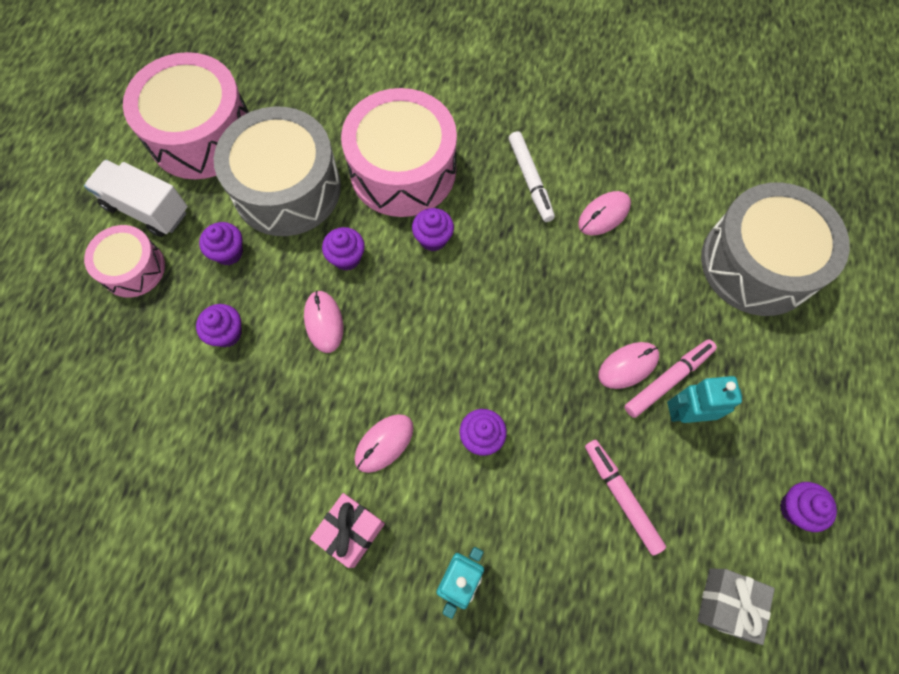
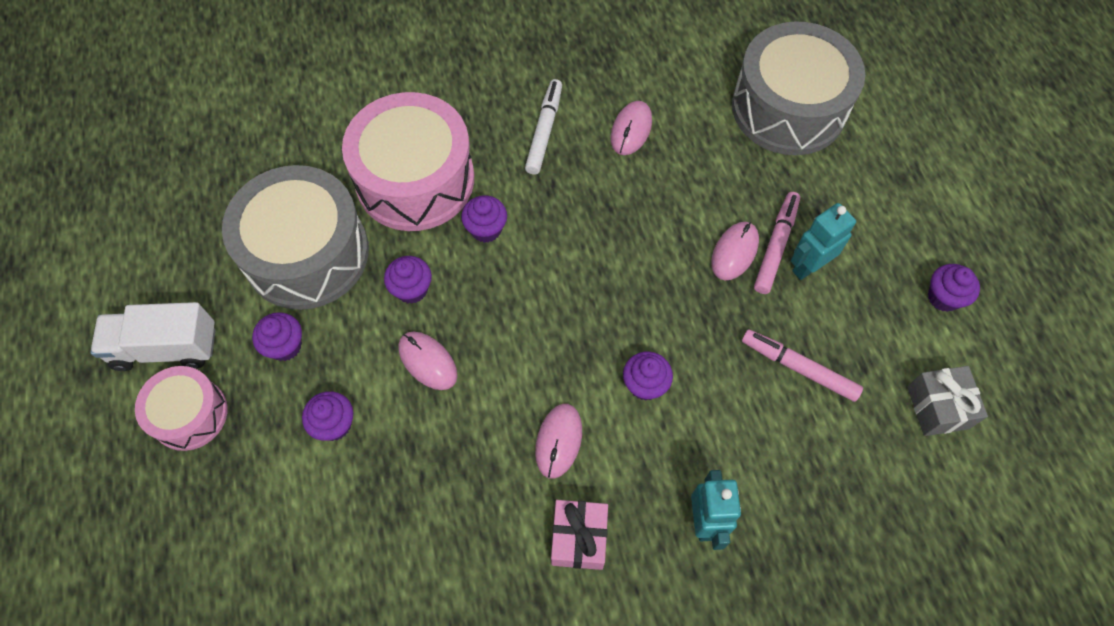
camera: 30 degrees left, 5 degrees down
pink drum [123,52,249,179] -> none
white marker [509,131,555,222] -> white marker turned 120 degrees counterclockwise [525,79,562,175]

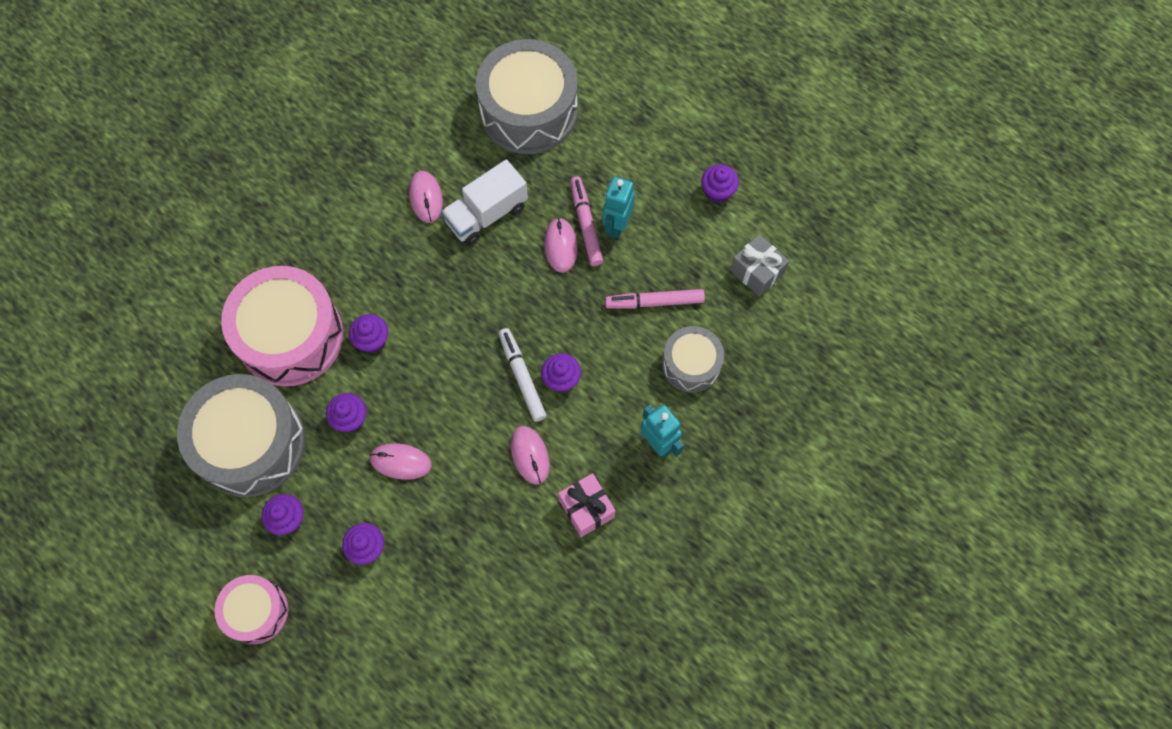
camera: 35 degrees left, 5 degrees up
white truck [90,302,216,371] -> white truck moved to [441,159,528,245]
white marker [525,79,562,175] -> white marker moved to [499,328,546,422]
none -> grey drum [662,326,724,393]

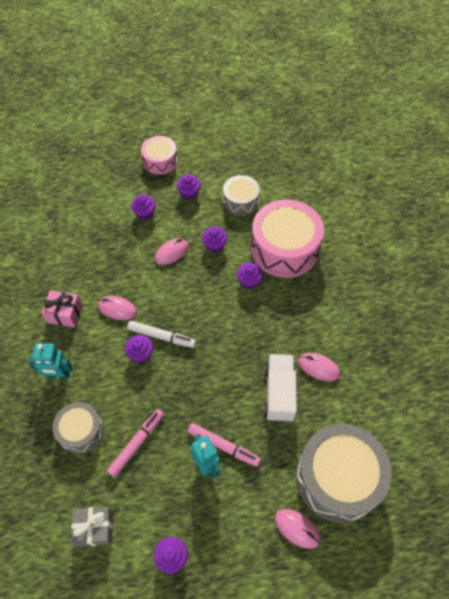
camera: 130 degrees right, 10 degrees down
grey drum [177,374,306,497] -> grey drum [223,175,260,216], size x0.55
pink mouse [544,218,578,273] -> pink mouse moved to [275,509,321,549]

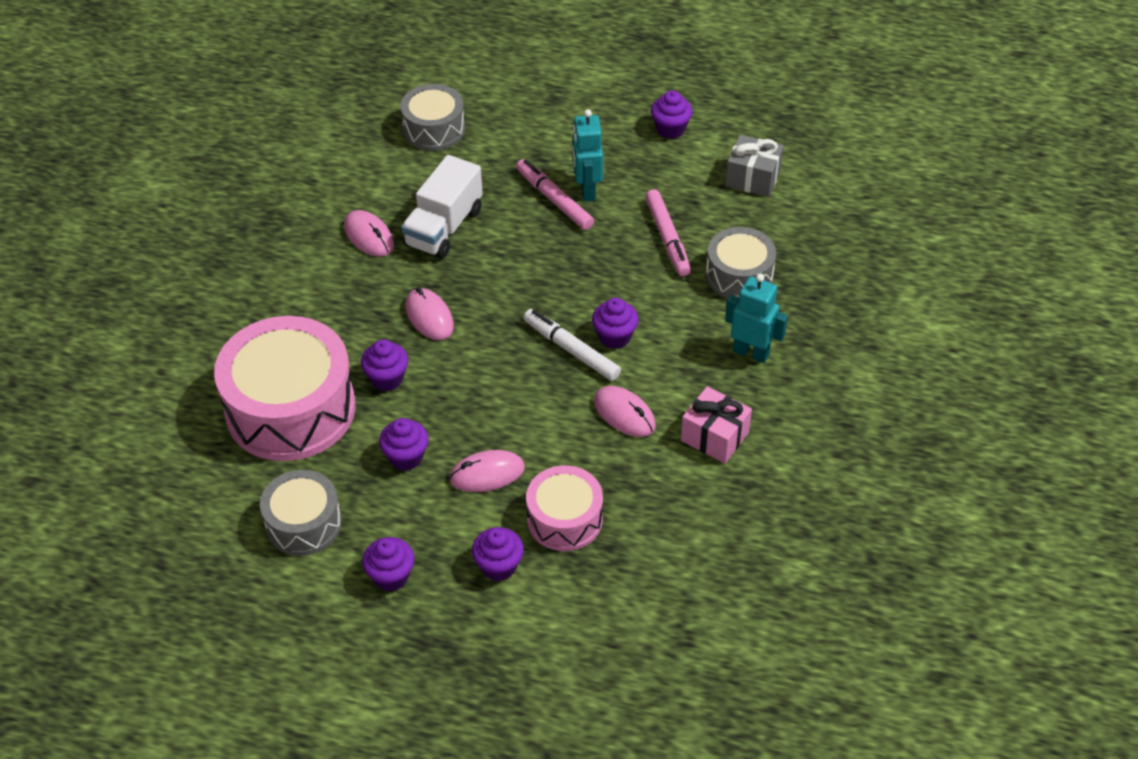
camera: 155 degrees left, 10 degrees down
pink marker [107,409,164,477] -> pink marker turned 75 degrees counterclockwise [645,189,691,276]
pink drum [141,136,177,175] -> pink drum moved to [526,465,603,551]
pink mouse [275,509,321,549] -> pink mouse moved to [405,288,454,340]
grey drum [296,424,392,523] -> grey drum [400,84,465,151], size x0.55

